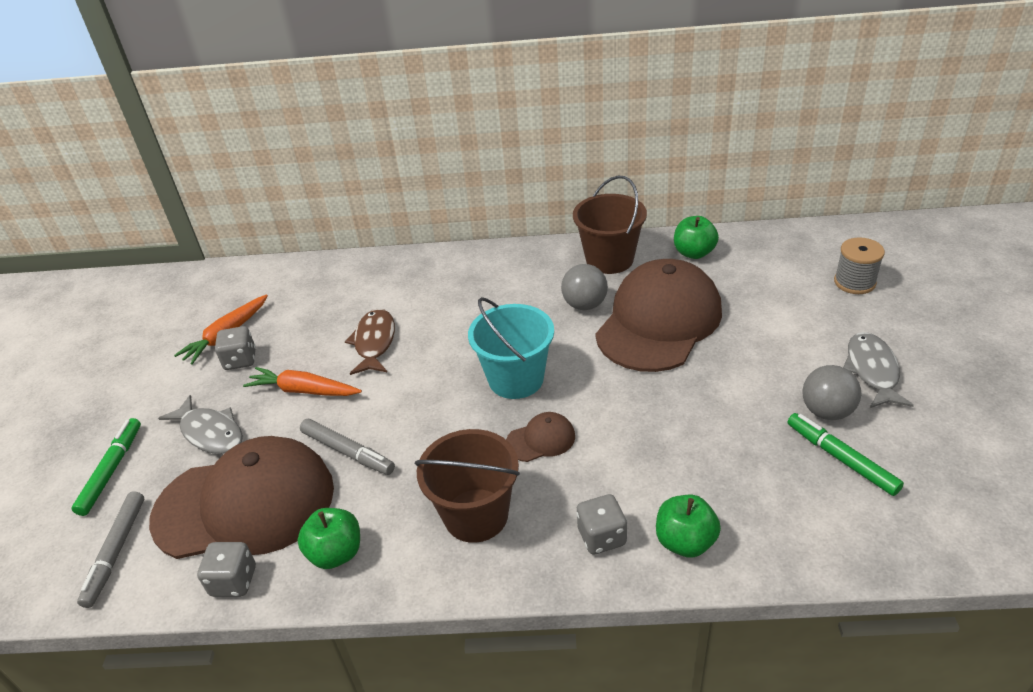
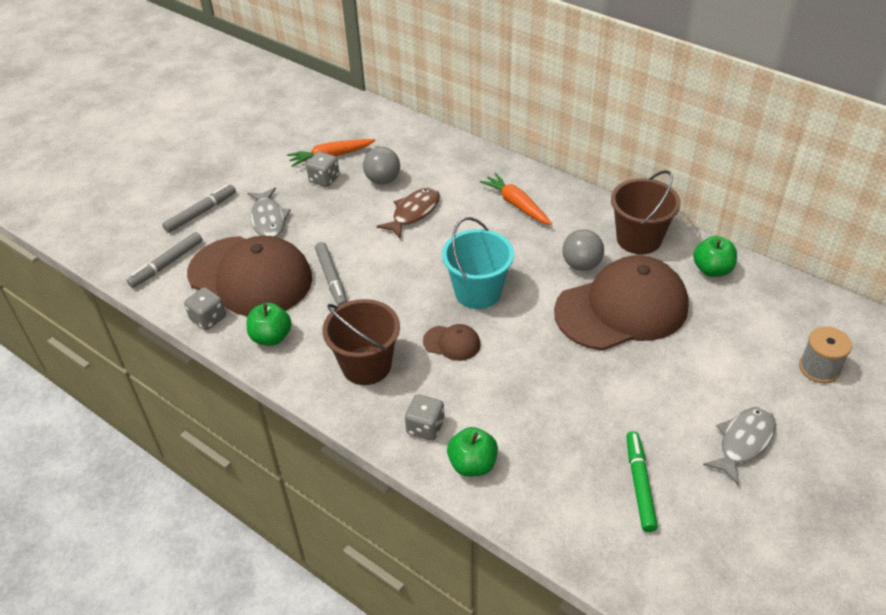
camera: 35 degrees right, 5 degrees up
green marker [71,418,141,516] -> grey marker [162,184,236,233]
orange carrot [243,367,362,396] -> orange carrot moved to [480,173,552,225]
grey ball [802,365,861,420] -> grey ball moved to [363,147,400,184]

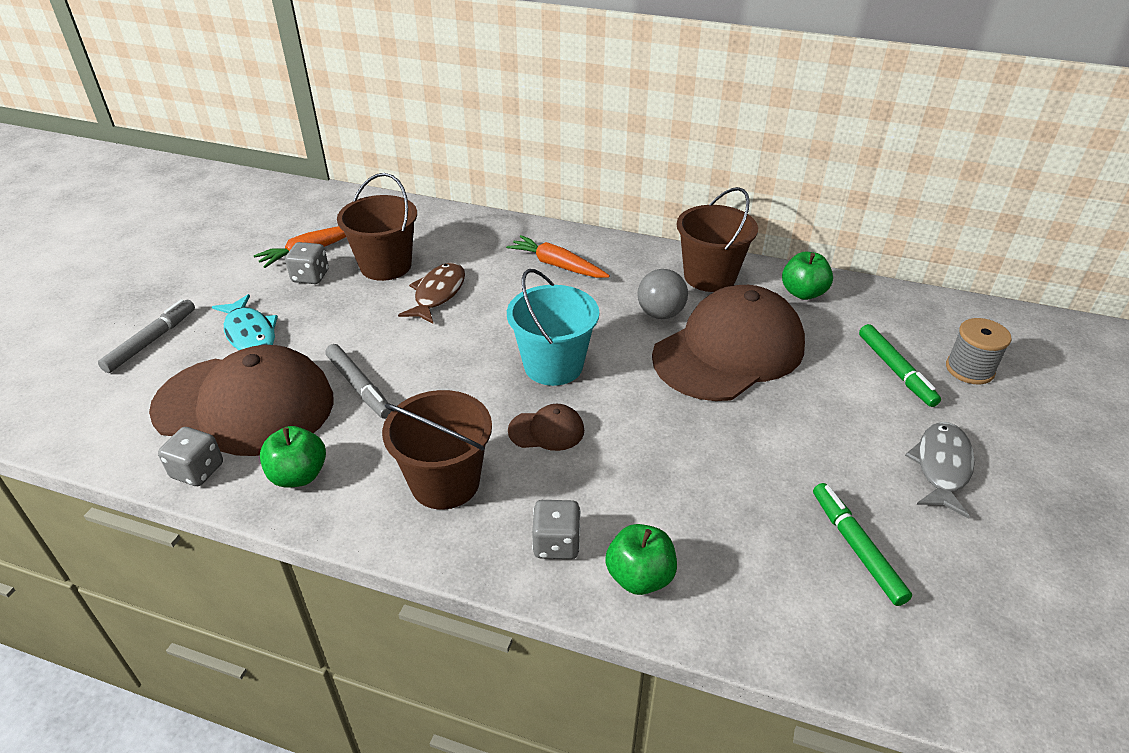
camera: 20 degrees left, 5 degrees down
grey marker [127,232,202,288] -> none
grey fish [247,187,291,237] -> turquoise fish [212,294,278,350]
grey ball [363,147,400,184] -> brown bucket [337,173,417,281]
none -> green marker [859,324,941,407]

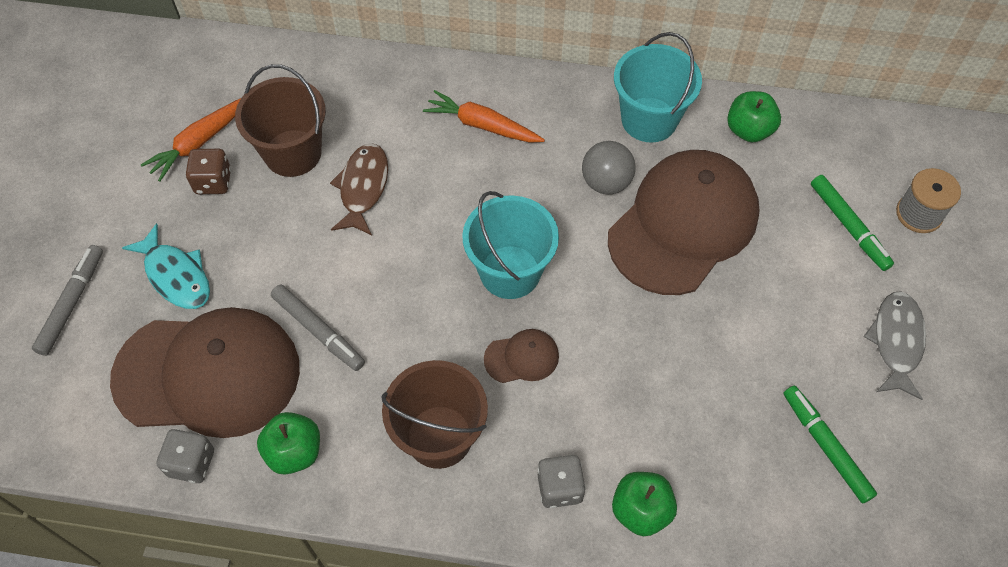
camera: 10 degrees left, 20 degrees up
grey dice [285,242,329,284] -> brown dice [186,149,231,194]
brown bucket [677,187,758,292] -> turquoise bucket [614,32,702,143]

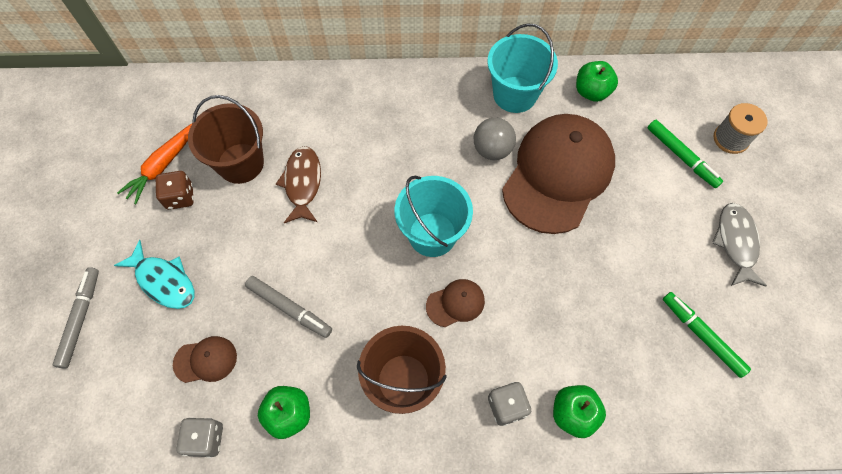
camera: 10 degrees left, 5 degrees up
brown cap [110,307,300,438] -> brown cap [173,336,237,383], size x0.41
orange carrot [423,90,545,143] -> none

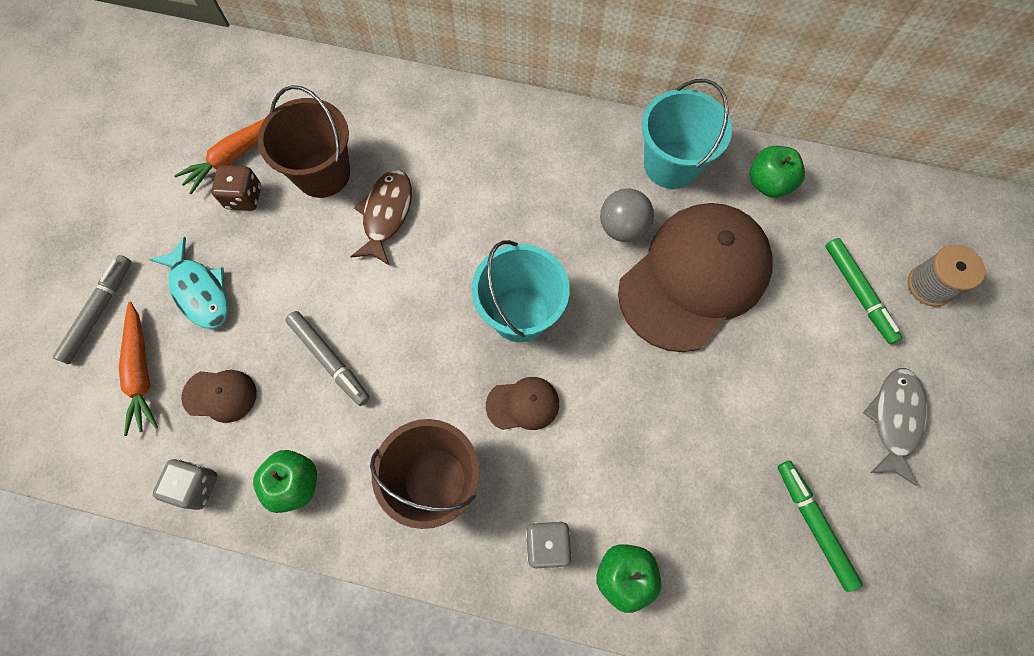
camera: 15 degrees right, 5 degrees up
none -> orange carrot [119,302,158,436]

